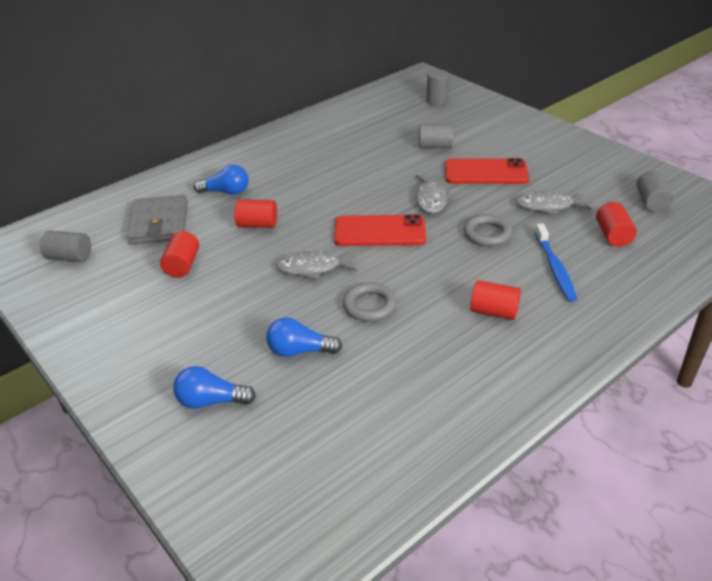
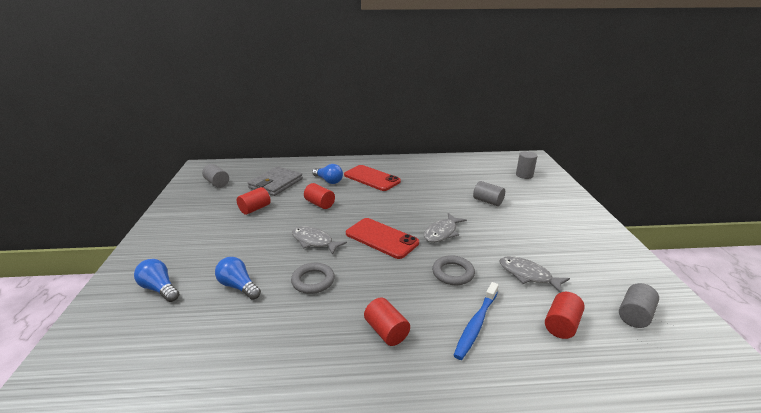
camera: 35 degrees right, 10 degrees down
red phone [445,158,529,184] -> red phone moved to [344,165,401,191]

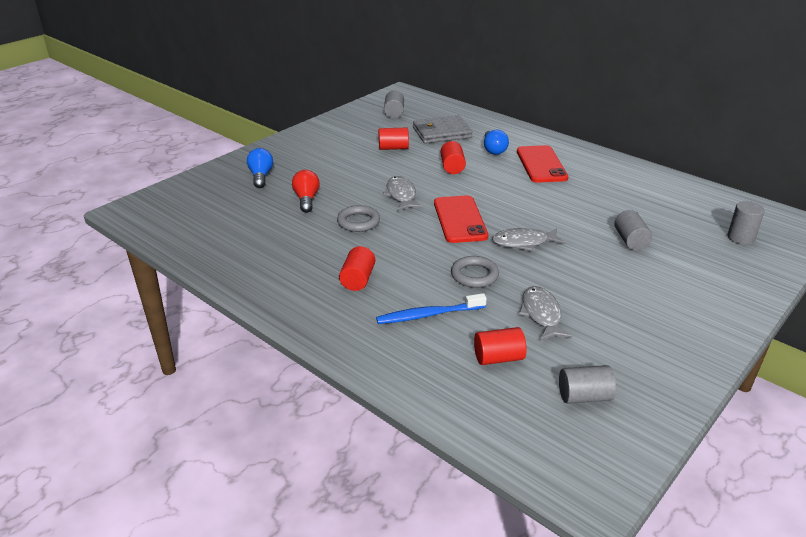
camera: 45 degrees right, 5 degrees up
blue light bulb [215,257,261,300] -> red light bulb [292,170,320,213]

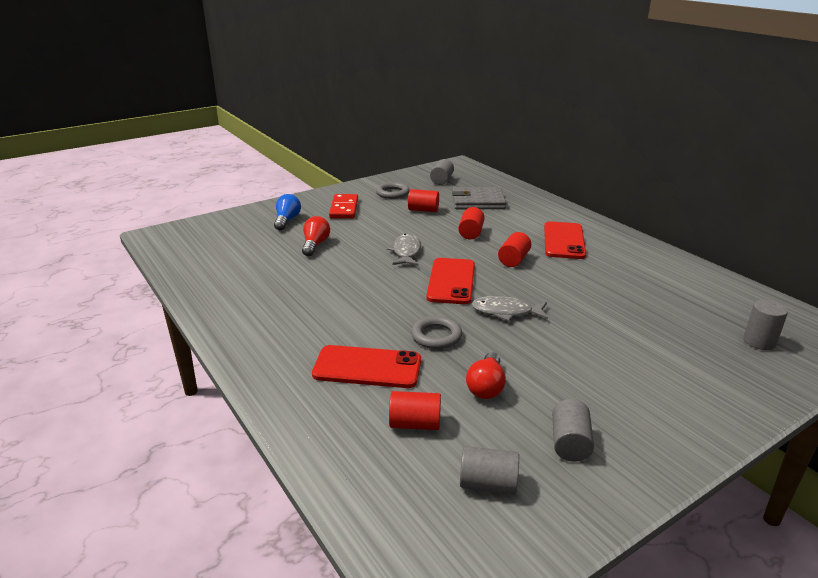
camera: 15 degrees right, 5 degrees down
grey ring [337,205,380,232] -> grey ring moved to [376,182,410,199]
red cylinder [339,246,375,291] -> red cylinder moved to [498,232,531,267]
blue toothbrush [376,293,487,324] -> red phone [312,345,421,388]
blue light bulb [484,130,509,155] -> none
grey fish [519,286,572,341] -> red light bulb [466,352,506,399]
grey cylinder [614,210,653,251] -> grey cylinder moved to [552,399,594,462]
none -> red domino [329,194,358,219]

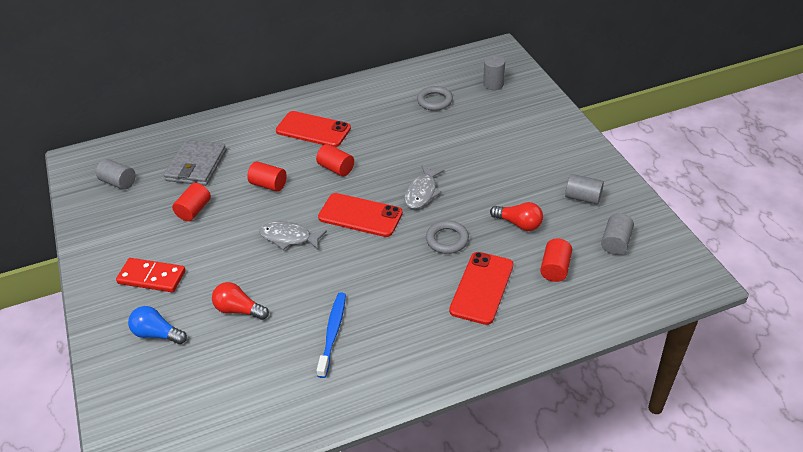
camera: 75 degrees left, 15 degrees up
grey ring [376,182,410,199] -> grey ring moved to [417,86,453,111]
none -> blue toothbrush [317,292,346,378]

